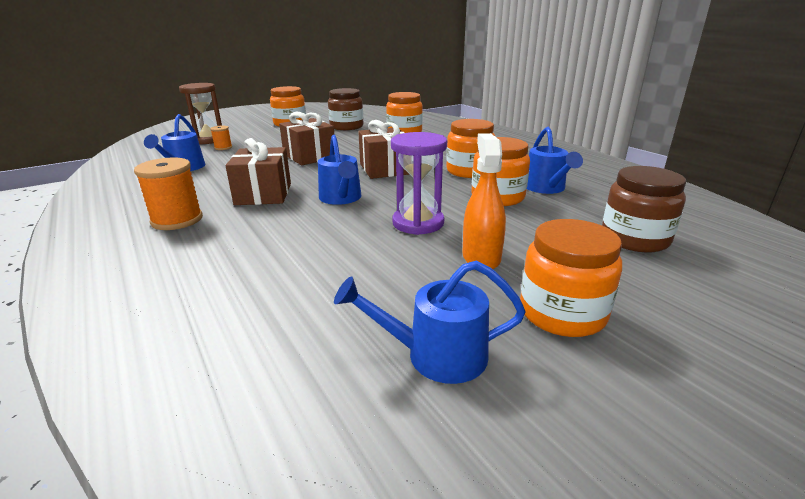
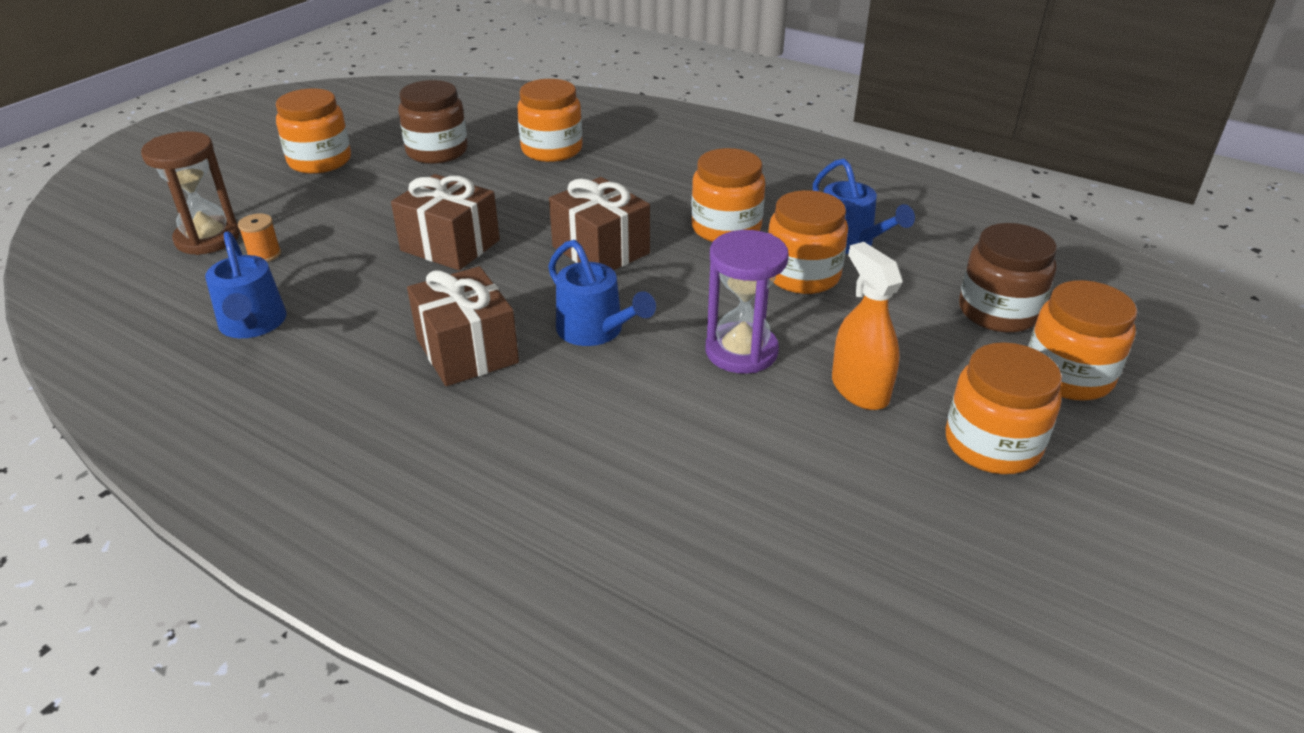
camera: 25 degrees left, 10 degrees up
orange spool [134,157,203,230] -> none
blue watering can [334,261,526,384] -> none
none -> orange jar [1028,280,1137,401]

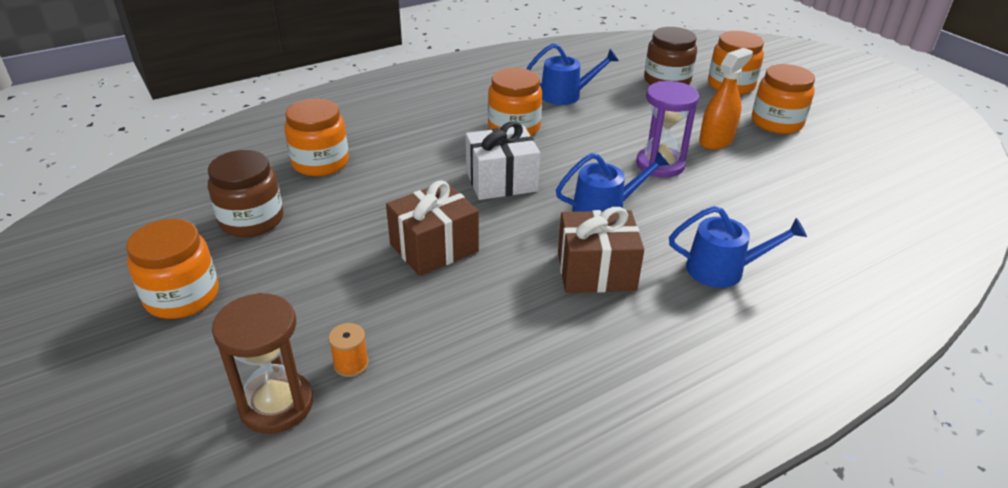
camera: 65 degrees left, 0 degrees up
blue watering can [205,231,287,338] -> blue watering can moved to [669,206,807,288]
brown gift [549,177,650,270] -> white gift [466,121,540,200]
orange jar [768,190,848,294] -> none
orange spray bottle [832,242,903,410] -> orange spray bottle turned 135 degrees clockwise [699,48,753,150]

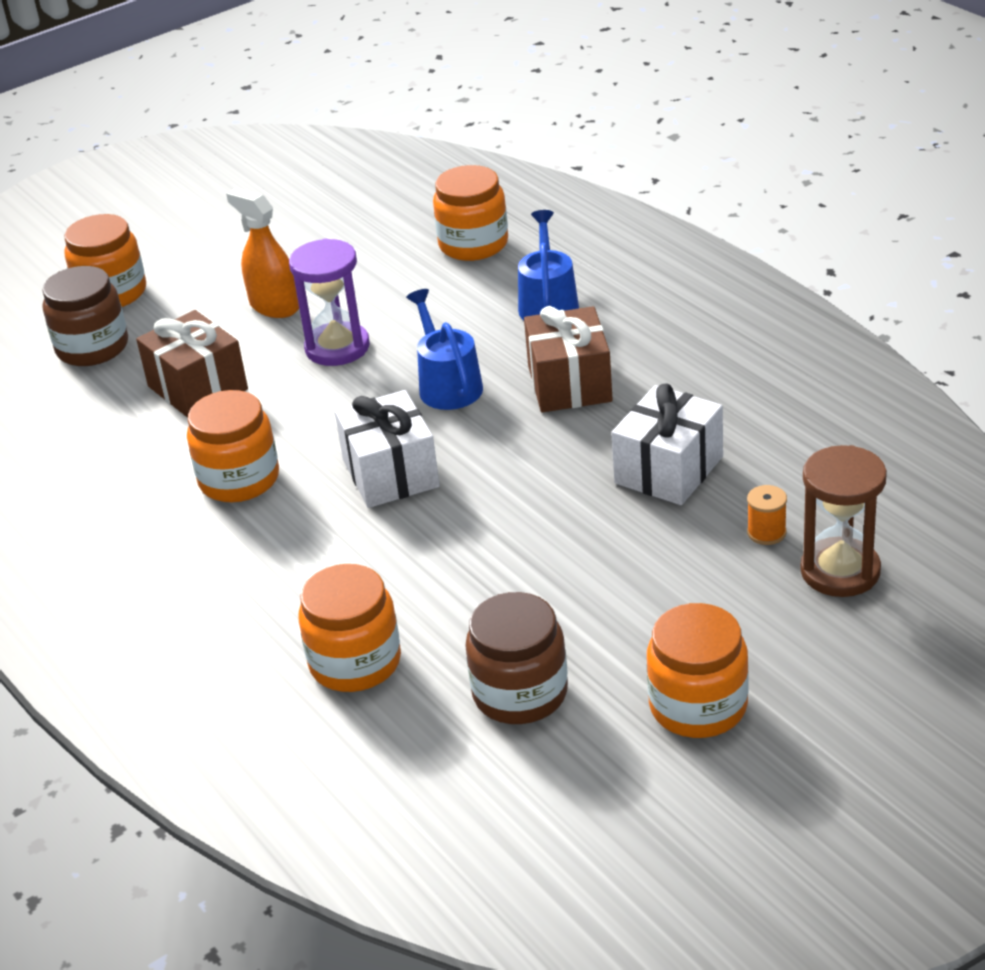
camera: 90 degrees left, 0 degrees up
brown gift [386,180,479,276] -> brown gift moved to [136,310,248,418]
blue watering can [527,43,619,105] -> none
orange jar [752,64,815,134] -> orange jar moved to [433,165,508,261]
none -> white gift [611,383,723,505]

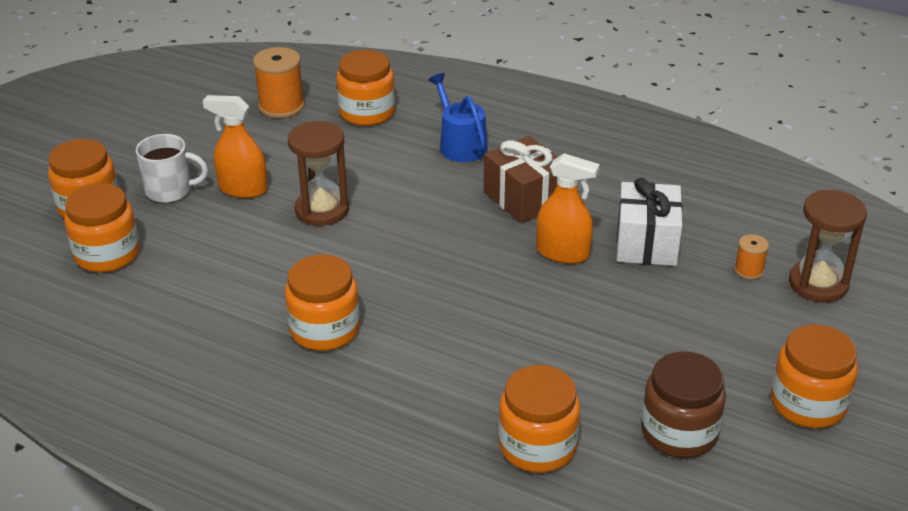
camera: 30 degrees left, 0 degrees up
brown jar [42,266,128,366] -> orange jar [64,183,140,273]
brown gift [136,310,248,418] -> none
purple hourglass [289,239,370,366] -> brown hourglass [288,121,349,226]
white gift [335,390,440,508] -> none
blue watering can [406,289,483,410] -> none
none -> white mug [135,134,208,203]
none -> orange spool [253,47,305,118]
none -> orange spray bottle [536,153,600,264]

